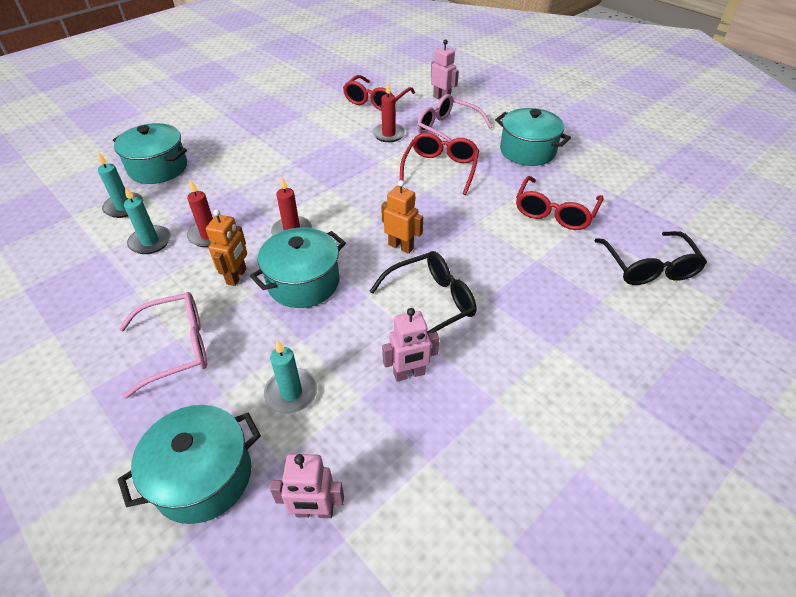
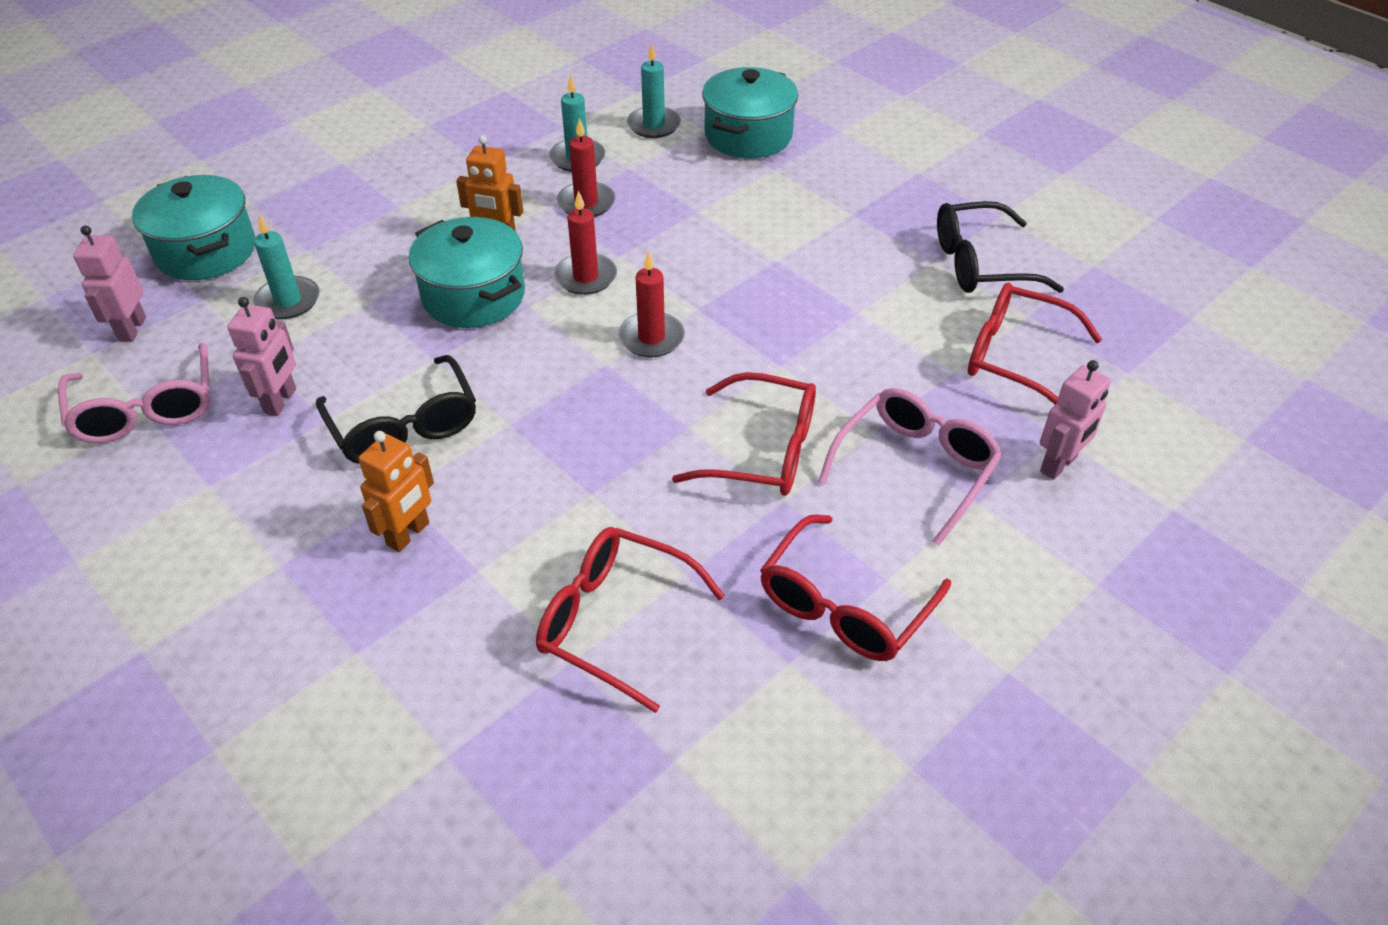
camera: 90 degrees right, 0 degrees up
pink glasses [119,292,207,399] -> pink glasses moved to [58,342,211,443]
red candle [372,83,405,142] -> red candle moved to [618,250,685,357]
orange robot [381,180,423,254] -> orange robot moved to [359,431,434,552]
pink robot [382,308,439,382] -> pink robot turned 150 degrees counterclockwise [227,297,296,416]
turquoise pot [495,108,571,166] -> red glasses [760,514,951,661]
black glasses [594,231,707,285] -> black glasses moved to [937,201,1064,293]

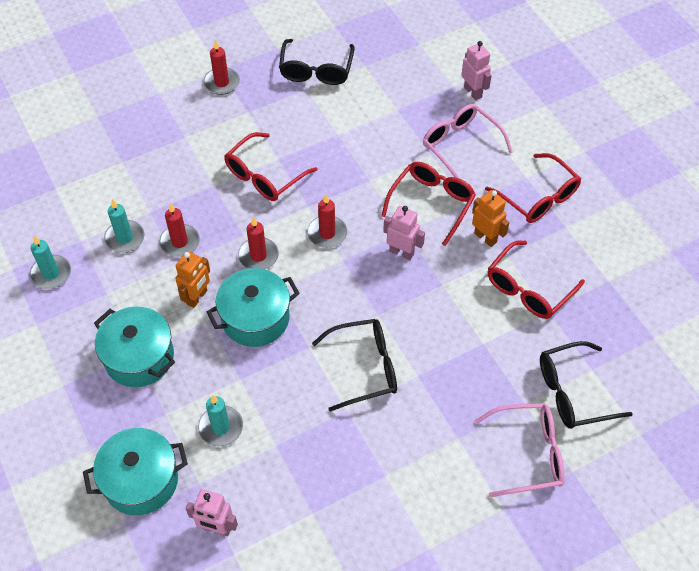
camera: 75 degrees left, 10 degrees up
pink glasses [58,342,211,443] -> pink glasses moved to [475,403,565,497]
pink robot [227,297,296,416] -> pink robot moved to [383,206,425,260]
orange robot [359,431,434,552] -> orange robot moved to [472,190,509,247]
turquoise candle [627,43,681,138] -> turquoise candle moved to [29,236,71,289]
turquoise pot [702,67,798,158] -> turquoise pot moved to [94,307,175,387]
red glasses [968,283,1102,405] -> red glasses moved to [224,132,317,201]
none -> red candle [203,39,240,95]
none -> black glasses [540,341,633,429]

